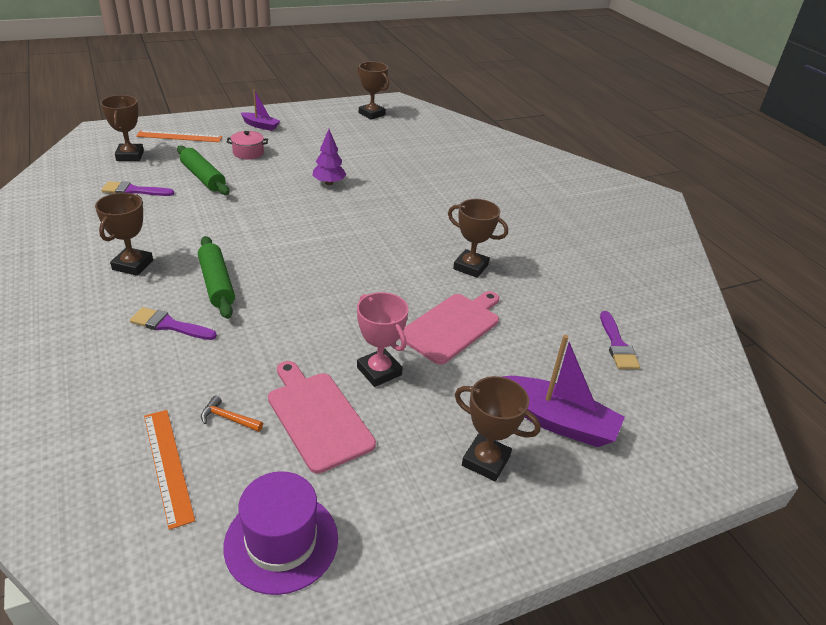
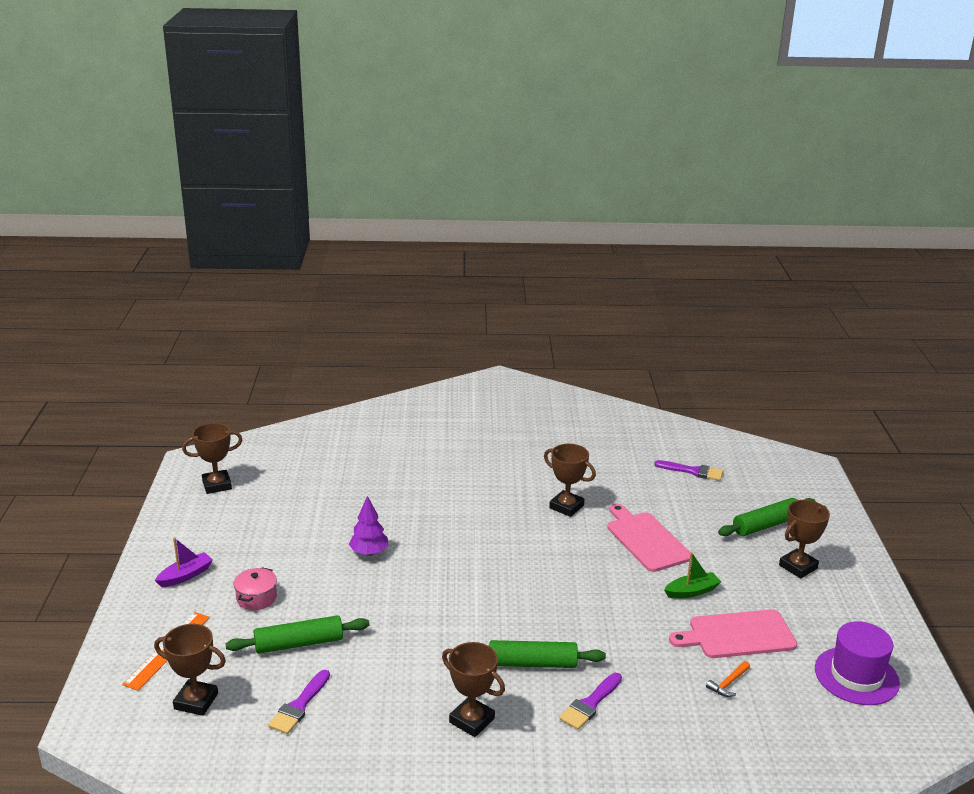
camera: 65 degrees left, 10 degrees down
orange ruler [144,410,195,530] -> none
pink trophy [357,292,408,387] -> green boat [664,552,721,599]
brown trophy [448,199,508,278] -> brown trophy turned 75 degrees clockwise [544,444,596,517]
purple boat [503,335,625,447] -> green rolling pin [718,498,816,536]

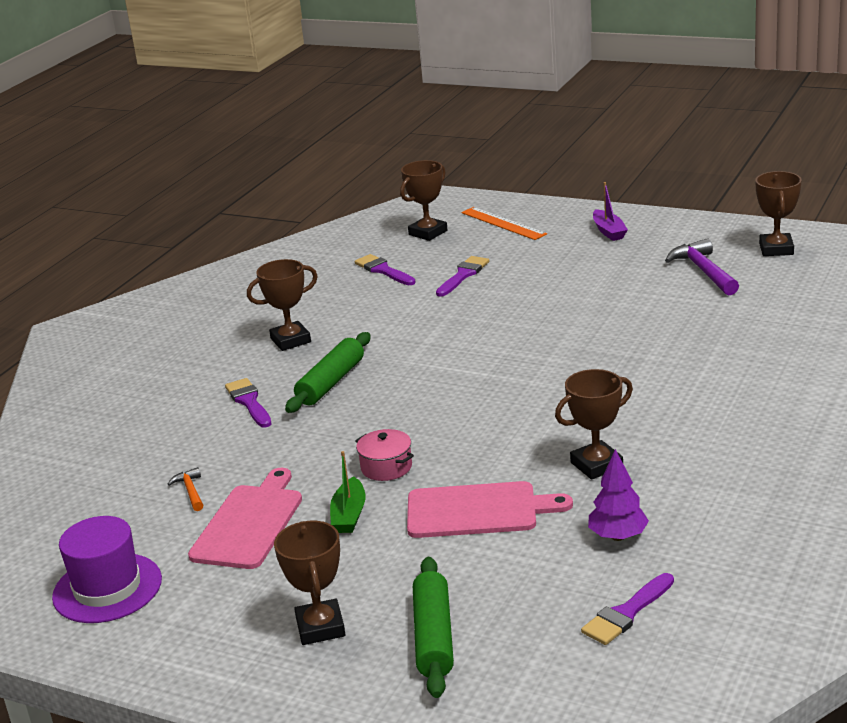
camera: 120 degrees right, 0 degrees up
green rolling pin [225,615,370,654] -> purple brush [436,256,489,297]
pink pot [234,567,277,610] -> pink pot moved to [355,429,414,481]
purple tree [349,496,389,556] -> purple tree moved to [588,449,649,541]
none -> purple hammer [665,238,739,295]

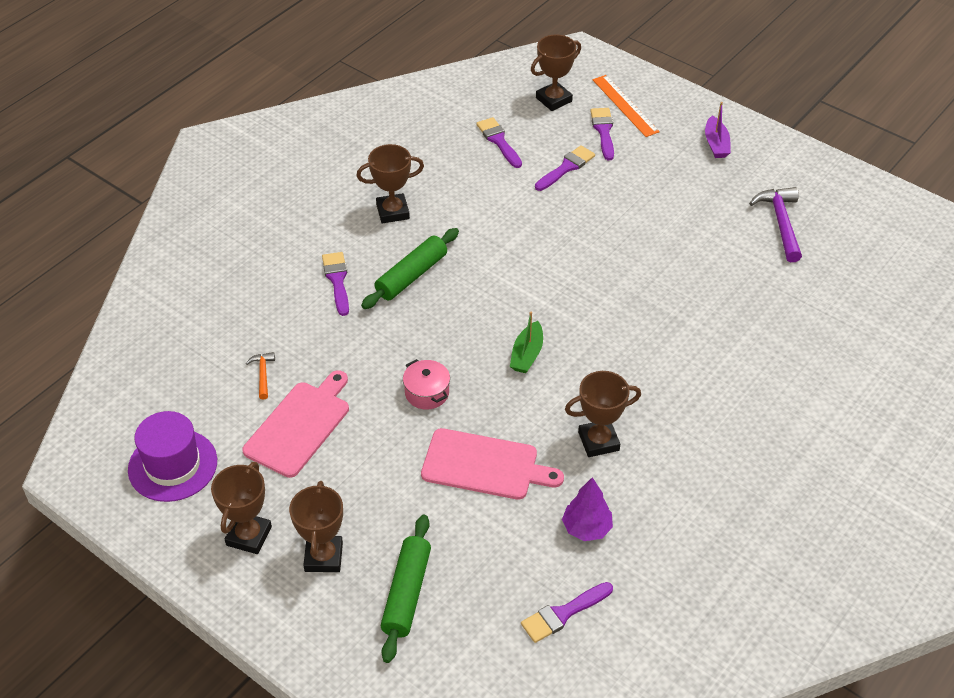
camera: 10 degrees right, 20 degrees up
green boat [330,451,366,533] -> green boat moved to [510,311,543,373]
brown trophy [755,171,802,256] -> brown trophy moved to [211,462,272,554]
none -> purple brush [590,108,614,160]

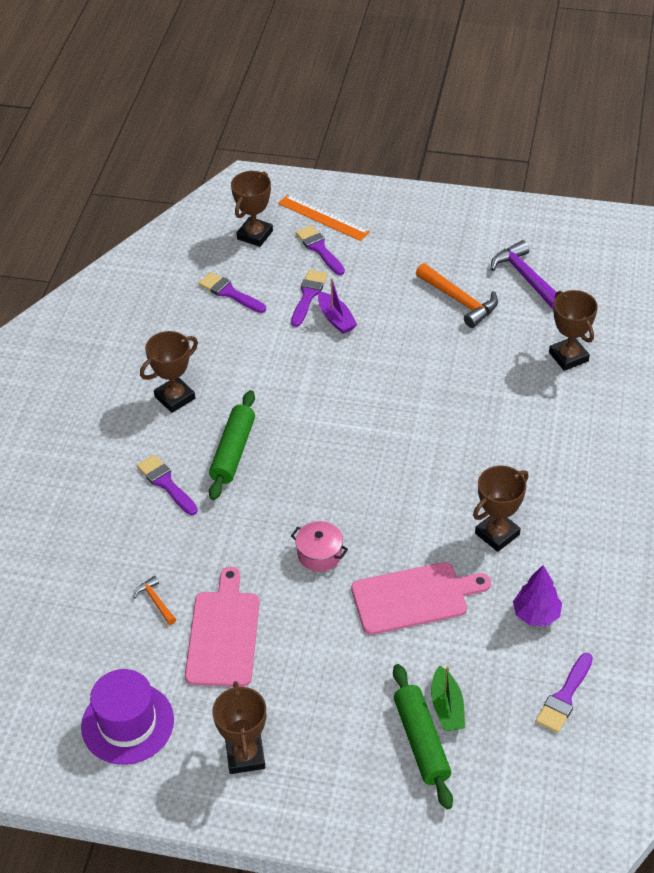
camera: 25 degrees left, 0 degrees up
brown trophy [289,481,343,572] -> brown trophy moved to [549,290,598,371]
green boat [510,311,543,373] -> green boat moved to [431,665,465,731]
purple boat [705,102,731,158] -> purple boat moved to [318,278,357,334]
none -> orange hammer [416,263,498,328]

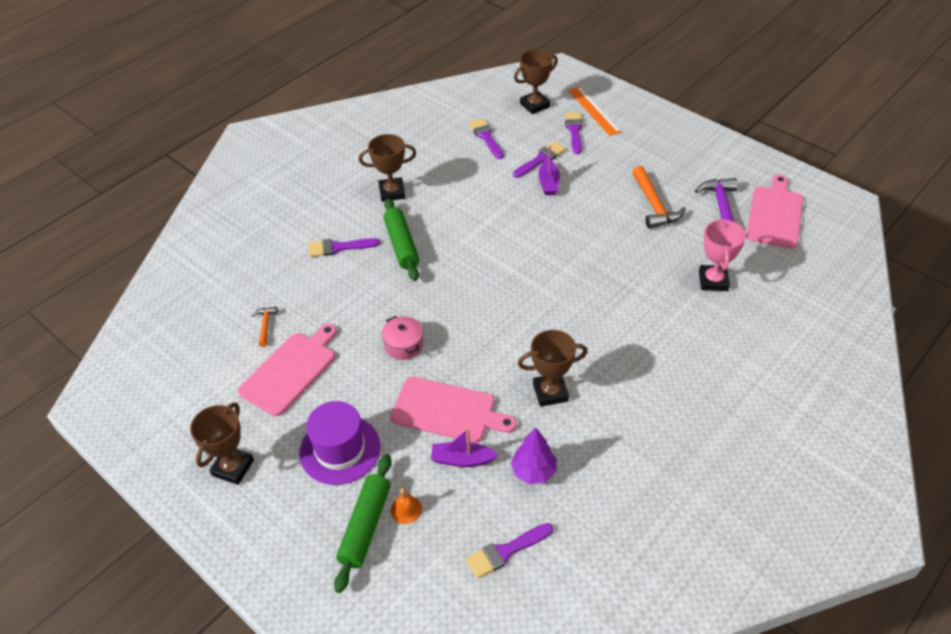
camera: 30 degrees right, 0 degrees up
purple hat [81,669,174,765] -> purple hat moved to [299,401,380,485]
purple brush [137,455,198,515] -> purple brush turned 90 degrees counterclockwise [308,238,380,257]
green rolling pin [209,390,255,500] -> green rolling pin turned 60 degrees counterclockwise [383,198,420,281]
green boat [431,665,465,731] -> orange bell [391,487,422,524]
brown trophy [549,290,598,371] -> pink trophy [699,218,746,291]
none -> purple boat [431,428,498,467]
none -> pink cutting board [746,175,803,248]

